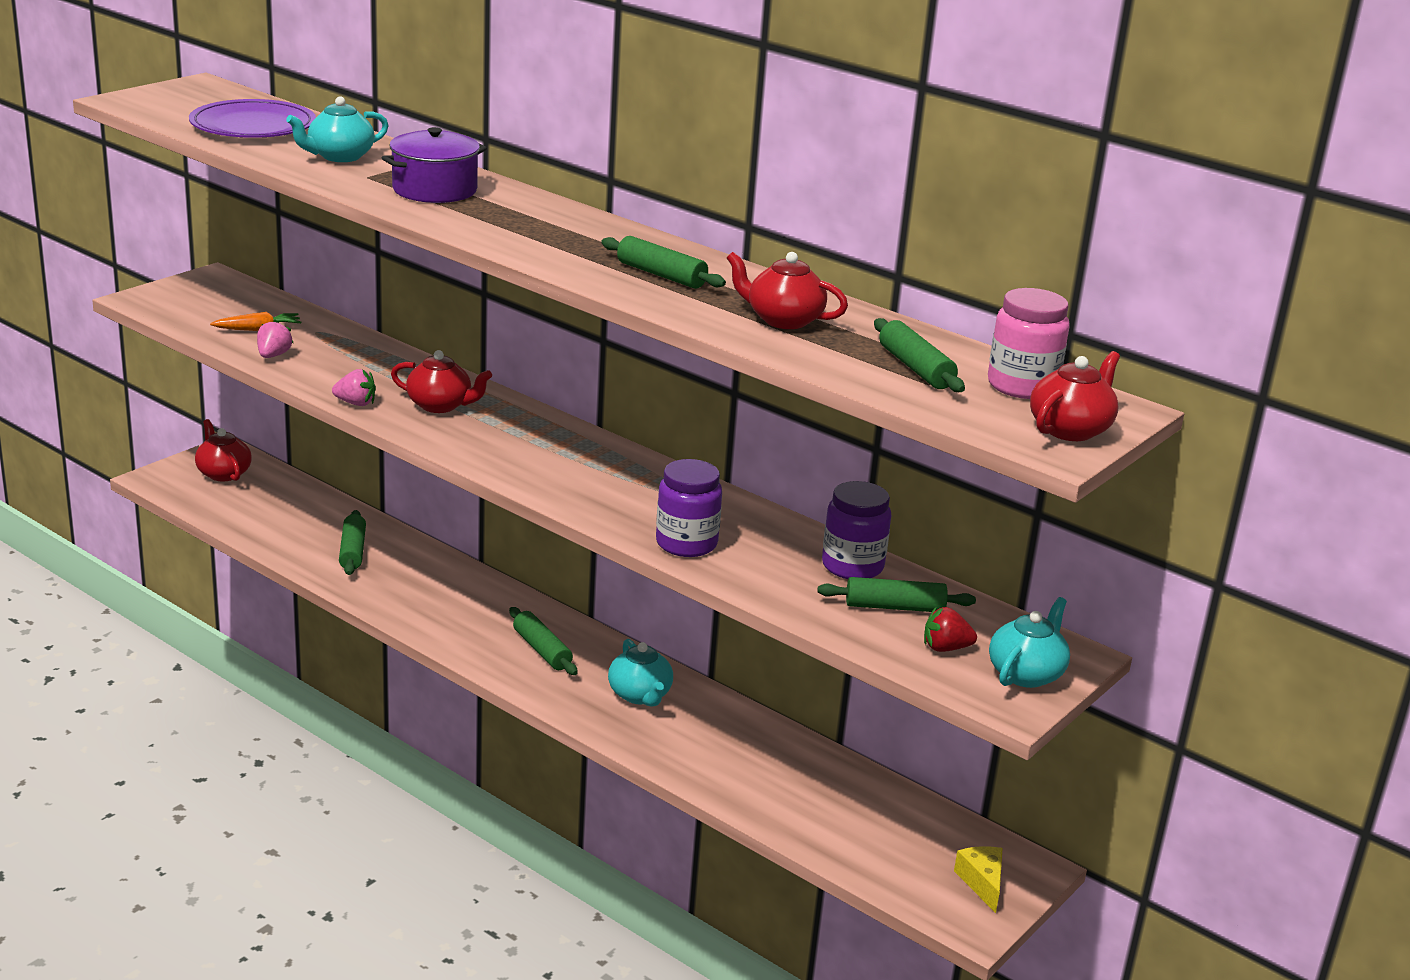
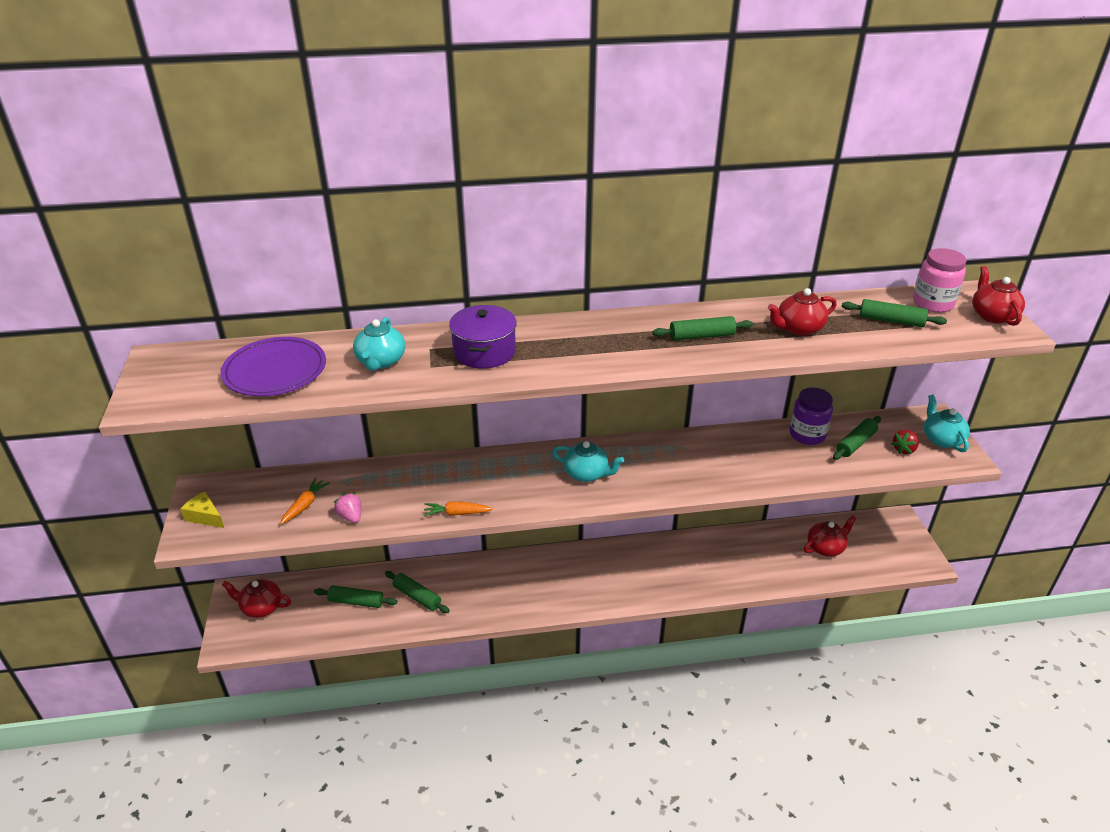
camera: 45 degrees left, 10 degrees up
pink strawberry [332,369,376,406] -> orange carrot [423,501,493,516]
red teapot [391,350,492,413] -> red teapot moved to [804,516,857,557]
green rolling pin [509,607,578,675] -> green rolling pin moved to [314,585,397,608]
turquoise teapot [608,639,673,707] -> turquoise teapot moved to [552,441,624,482]
purple jar [656,459,722,557] -> none
yellow cheese [954,846,1003,913] -> yellow cheese moved to [181,492,224,528]

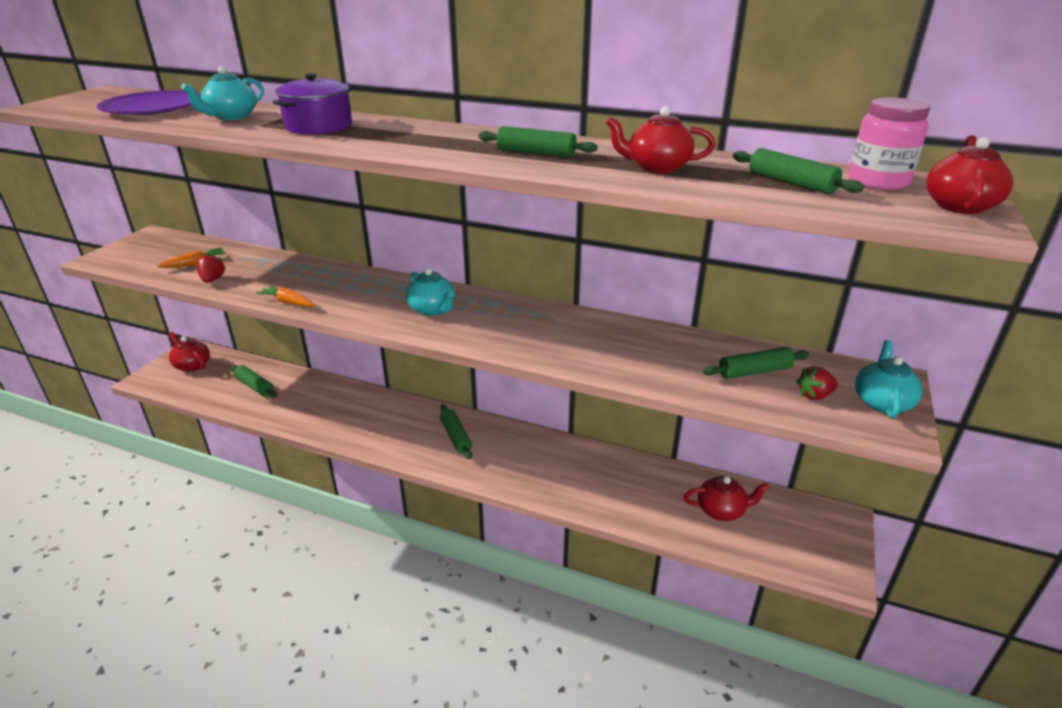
camera: 30 degrees right, 5 degrees down
yellow cheese [181,492,224,528] -> none
pink strawberry [334,493,361,523] -> red strawberry [196,253,225,283]
green rolling pin [385,571,450,613] -> green rolling pin moved to [440,404,472,460]
purple jar [790,387,833,445] -> none

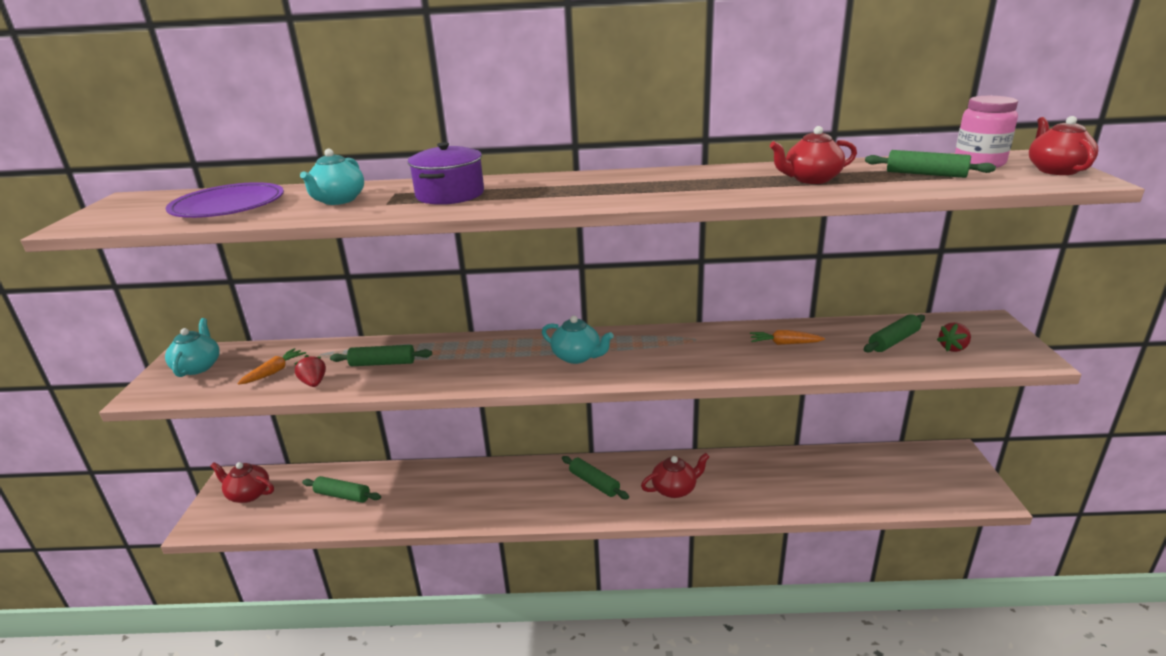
camera: 20 degrees left, 5 degrees down
orange carrot [256,285,315,307] -> orange carrot moved to [750,330,825,345]
green rolling pin [478,126,598,158] -> green rolling pin moved to [330,345,432,366]
red teapot [684,476,769,521] -> red teapot moved to [641,453,710,498]
turquoise teapot [855,340,923,419] -> turquoise teapot moved to [165,318,220,377]

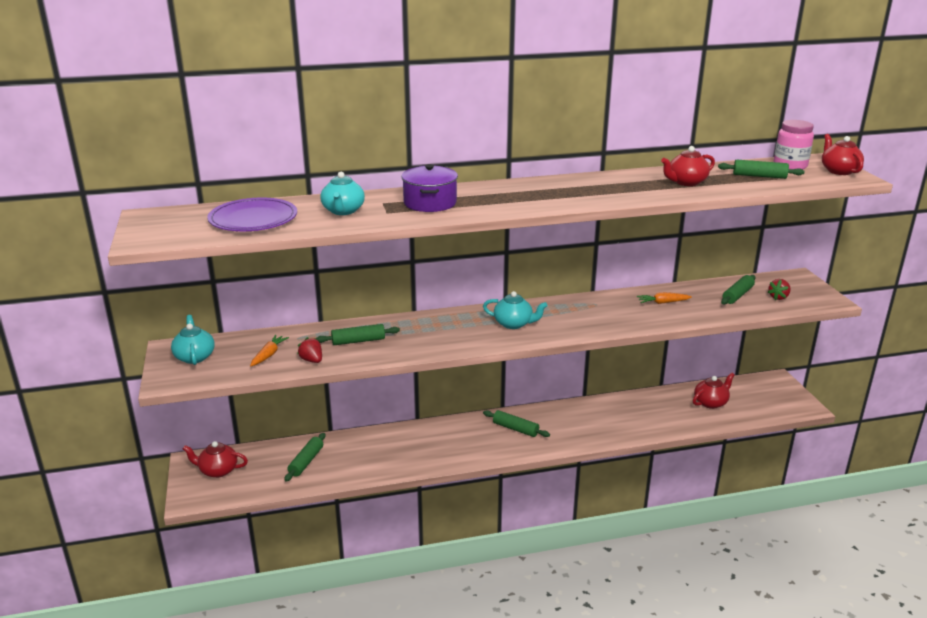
camera: 15 degrees left, 0 degrees up
green rolling pin [302,476,381,503] -> green rolling pin turned 75 degrees counterclockwise [284,433,326,482]
red teapot [641,453,710,498] -> red teapot moved to [693,372,735,409]

